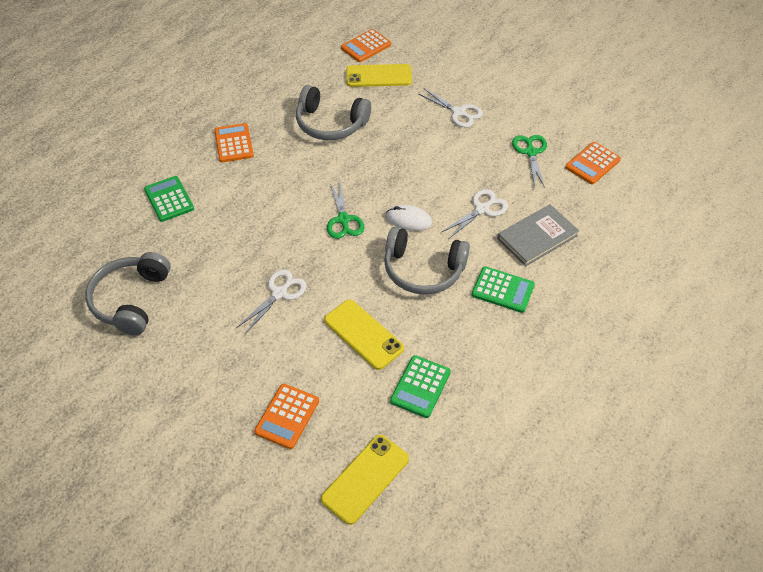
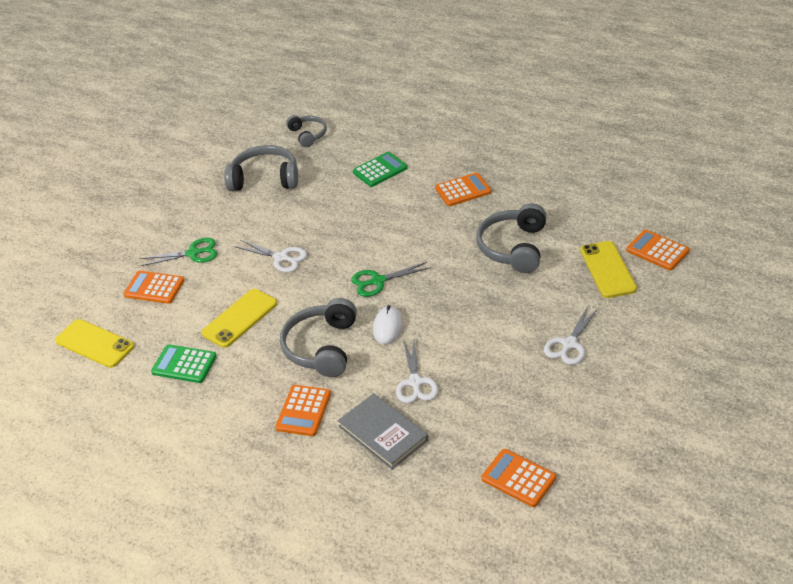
camera: 85 degrees right, 10 degrees down
white scissors [442,189,508,239] -> white scissors turned 45 degrees clockwise [396,339,438,403]
green calculator [472,266,535,313] -> orange calculator [275,385,331,436]
green scissors [512,135,547,188] -> green scissors moved to [140,238,217,266]
none -> grey headphones [286,115,327,147]

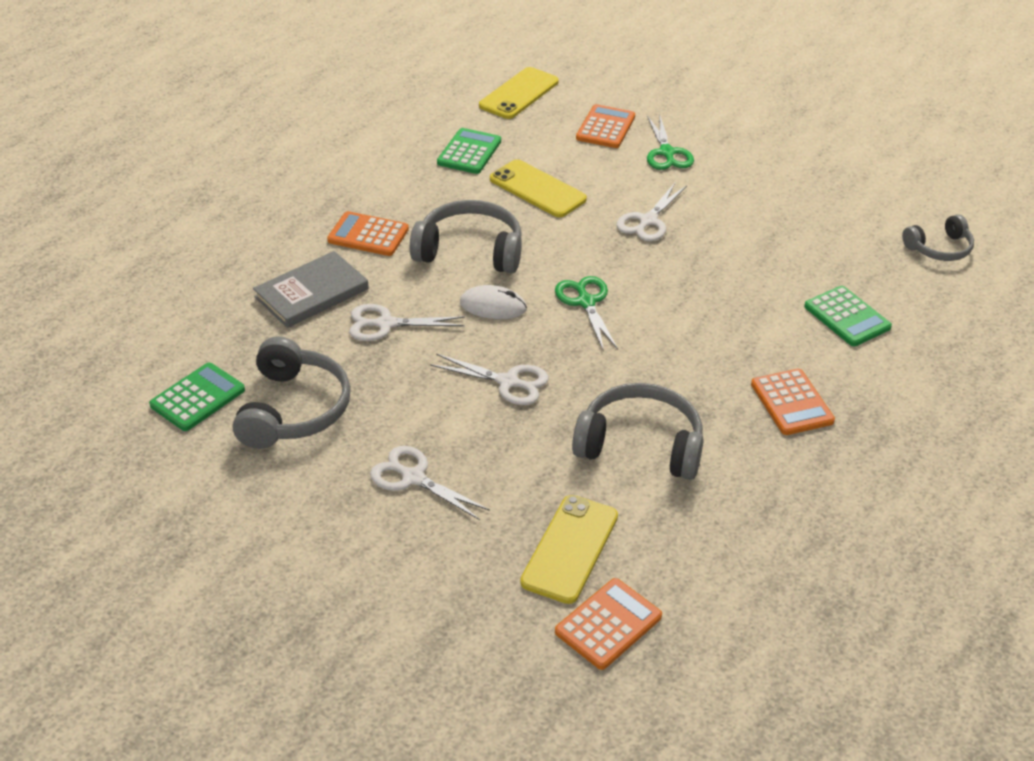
camera: 90 degrees right, 0 degrees up
grey headphones [224,145,298,191] -> grey headphones moved to [233,336,351,449]
orange calculator [481,449,556,507] -> green calculator [149,362,245,431]
yellow phone [580,241,637,298] -> yellow phone turned 60 degrees counterclockwise [520,495,618,604]
none -> white scissors [430,354,549,405]

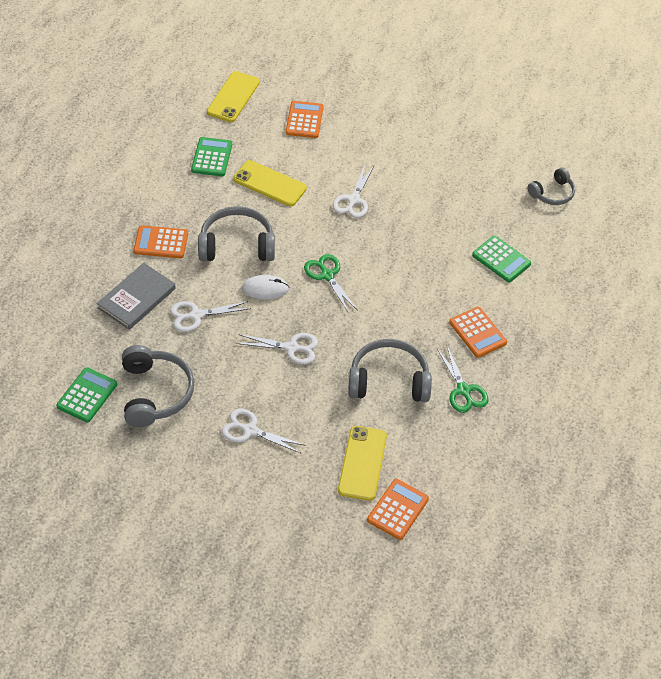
camera: 15 degrees left, 10 degrees up
green scissors [647,116,694,170] -> green scissors moved to [437,346,488,413]

